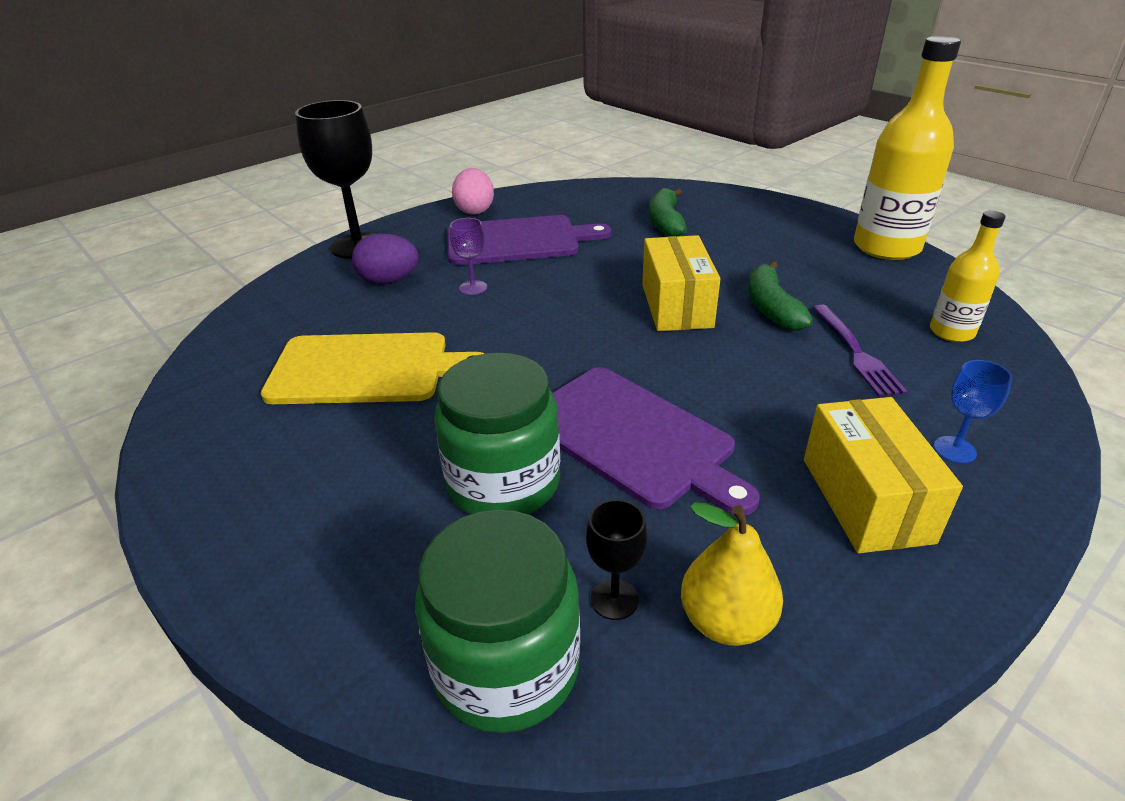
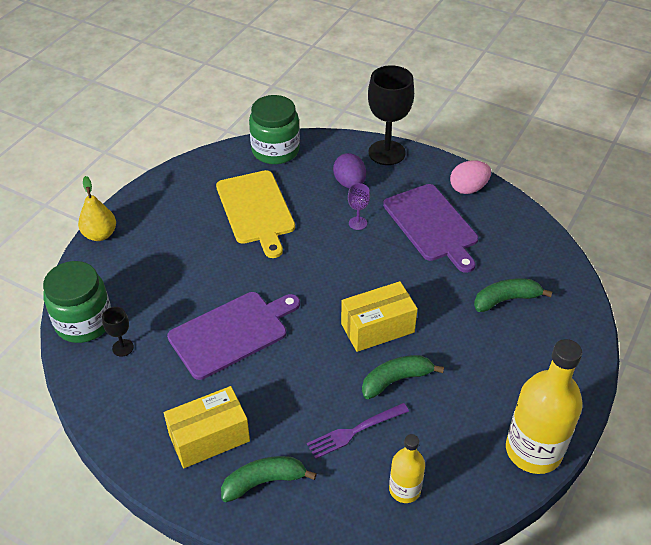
camera: 70 degrees right, 10 degrees up
green jar [434,352,560,515] -> green jar moved to [249,95,300,164]
purple cutting board [553,367,760,515] -> purple cutting board turned 150 degrees counterclockwise [167,292,300,380]
yellow pear [681,502,783,646] -> yellow pear moved to [78,176,116,241]
blue goblet [934,360,1012,463] -> green banana [221,456,317,502]

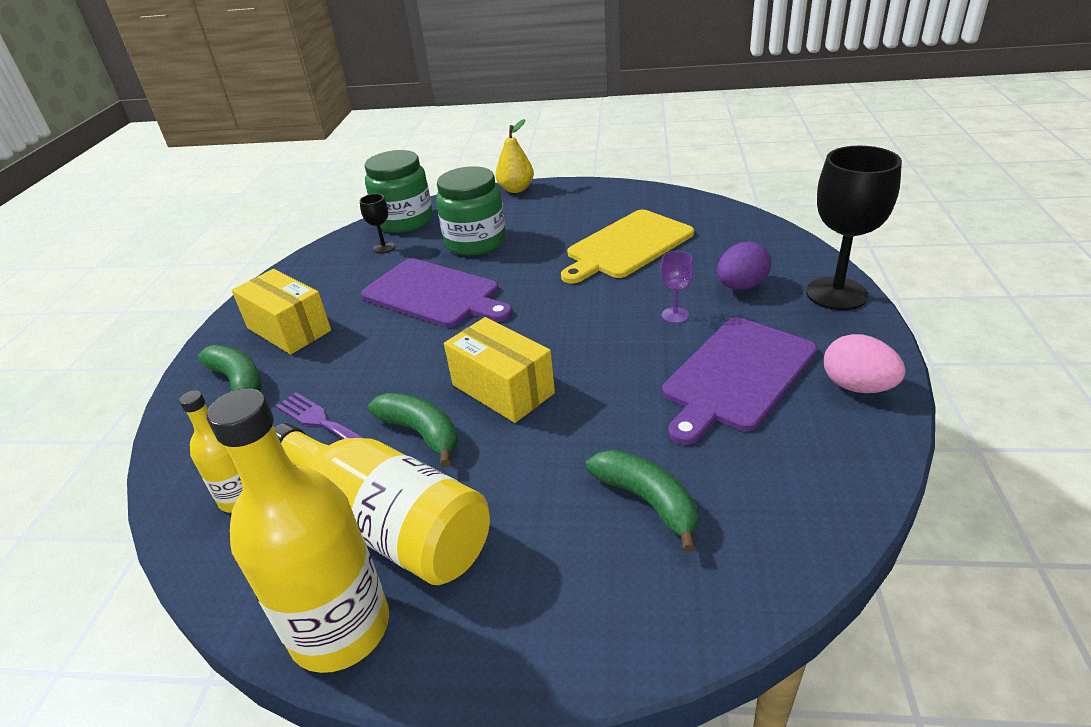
camera: 70 degrees right, 10 degrees down
green jar [249,95,300,164] -> green jar moved to [436,166,506,255]
none -> yellow bottle [274,423,490,585]

